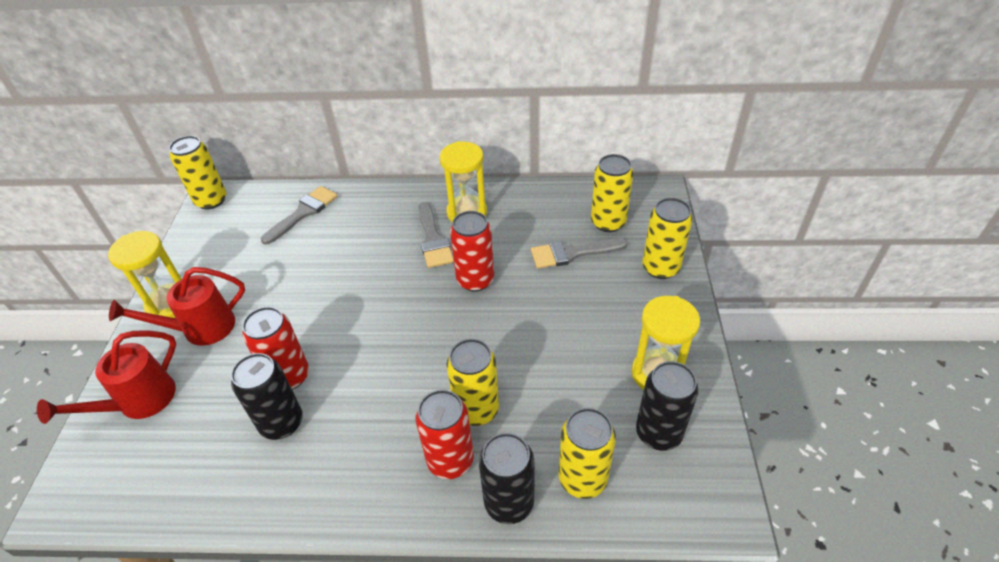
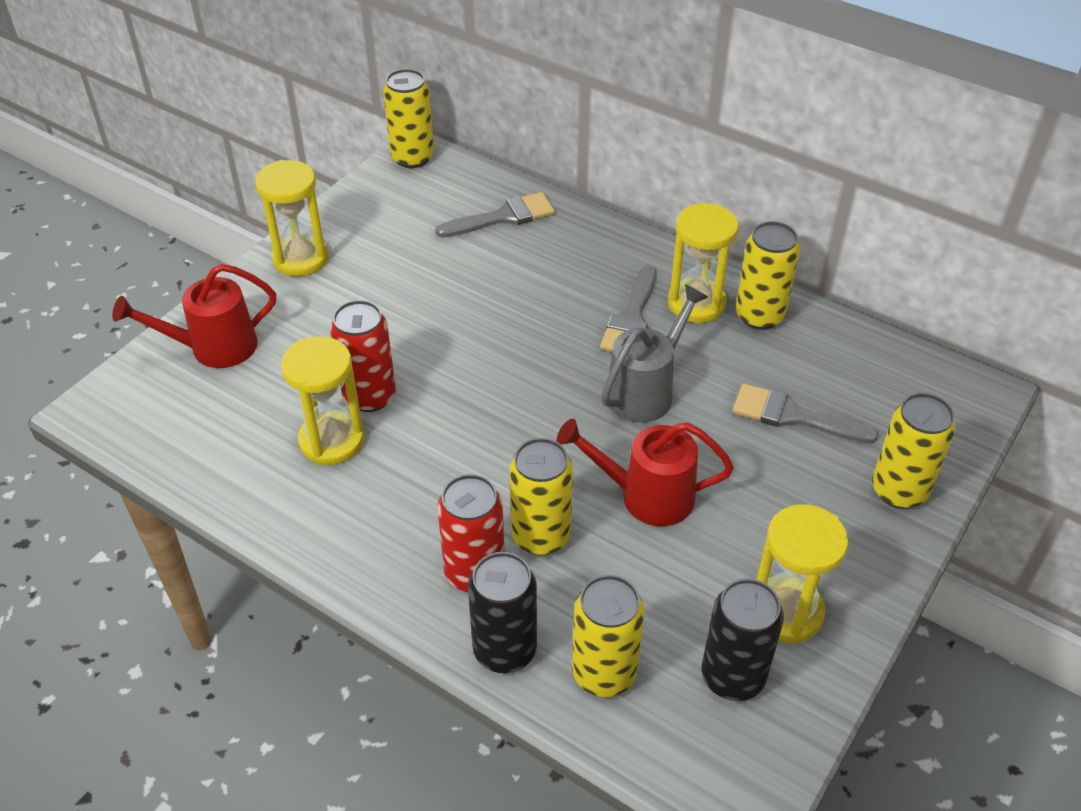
camera: 30 degrees right, 0 degrees up
red watering can [109,267,245,346] -> red watering can moved to [557,419,734,526]
black can [231,353,303,440] -> yellow hourglass [281,336,364,465]
red can [450,211,494,292] -> grey watering can [601,284,708,423]
yellow can [591,154,634,232] -> yellow can moved to [736,221,800,330]

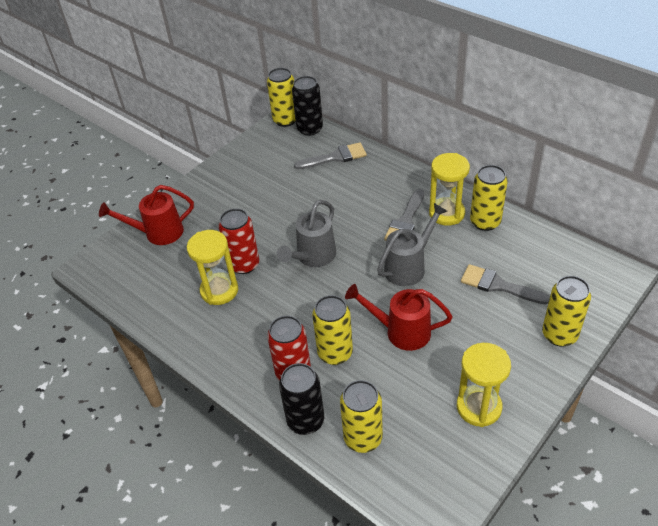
camera: 10 degrees right, 0 degrees up
yellow hourglass [255,160,329,277] -> none
black can [702,579,784,701] -> black can moved to [292,76,323,136]
none -> grey watering can [277,200,336,267]

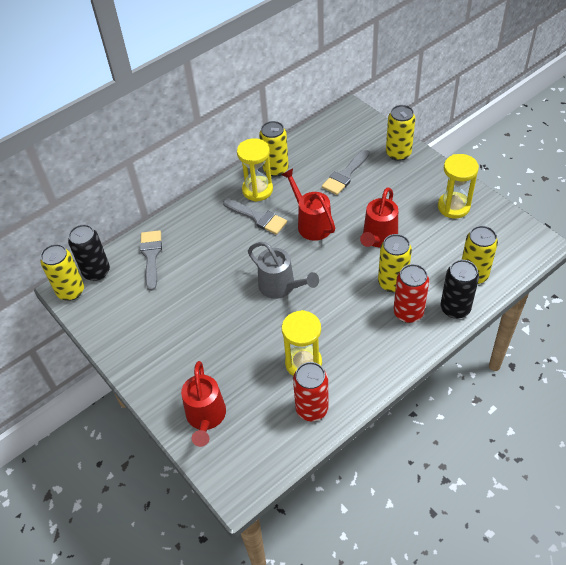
camera: 80 degrees left, 5 degrees up
red can [218,208,259,274] -> red can moved to [293,362,329,421]
grey watering can [377,203,447,286] -> red watering can [281,168,335,241]

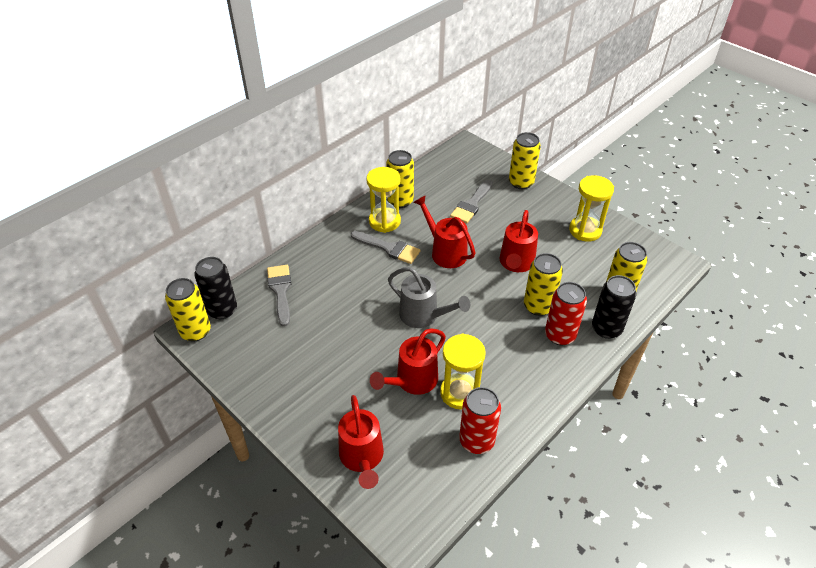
camera: 10 degrees left, 5 degrees down
none -> red watering can [370,328,446,395]

